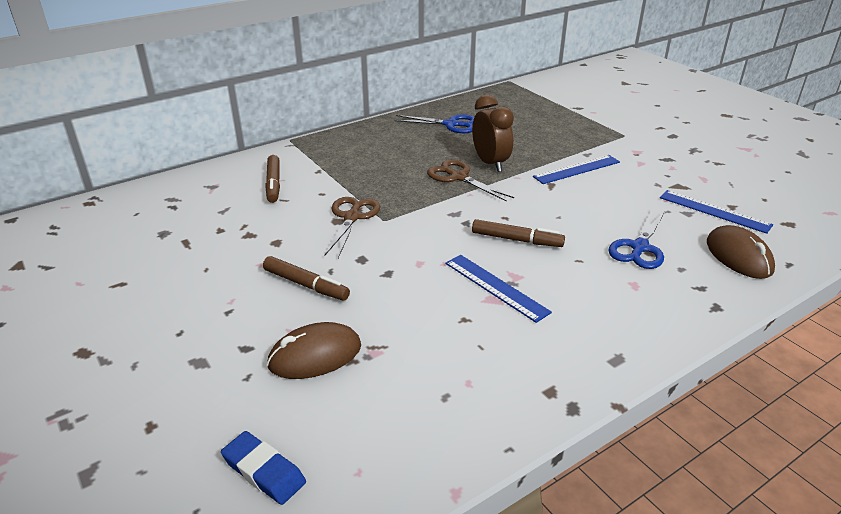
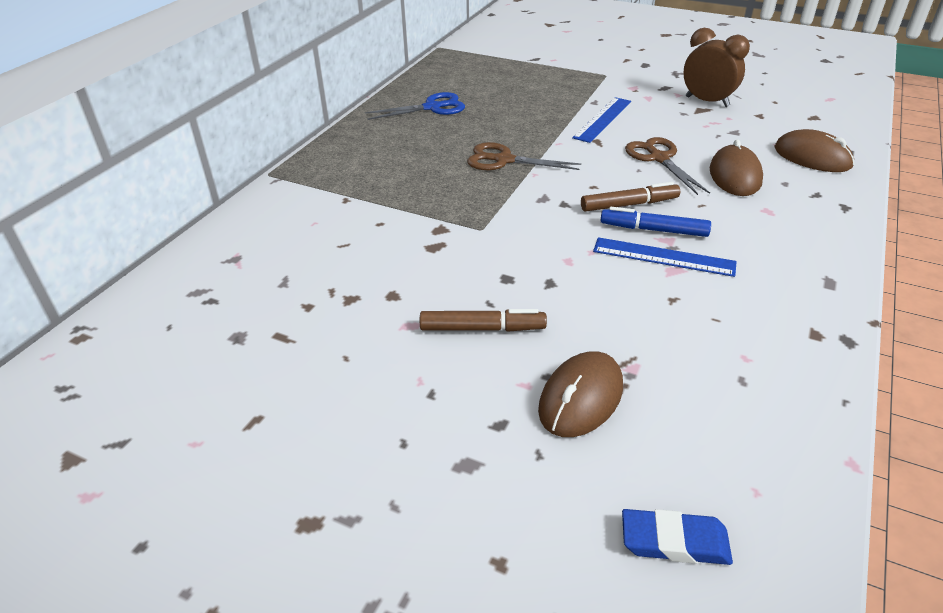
camera: 30 degrees left, 5 degrees up
brown marker [265,155,280,203] -> none
brown scissors [324,197,380,258] -> brown scissors moved to [625,137,710,195]
brown clock [472,95,514,172] -> brown clock moved to [683,28,750,107]
blue scissors [608,210,665,269] -> brown mouse [710,139,763,196]
blue ruler [660,190,773,234] -> none
none -> blue marker [600,207,711,237]

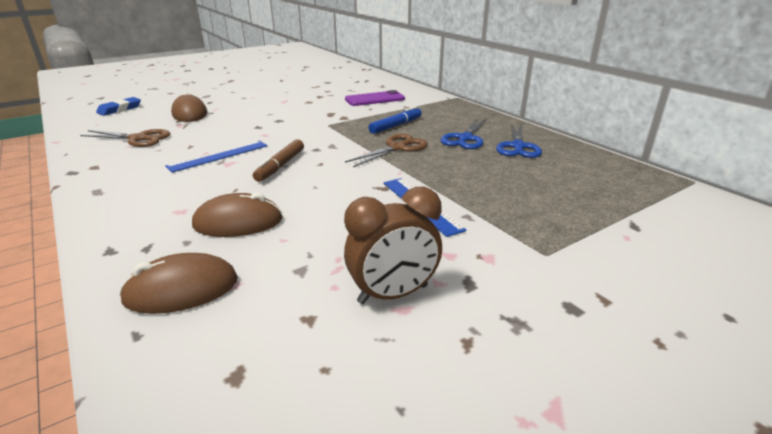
camera: 120 degrees right, 10 degrees down
brown marker [420,309,547,332] -> none
blue marker [600,207,711,237] -> blue marker moved to [369,106,422,134]
brown scissors [625,137,710,195] -> brown scissors moved to [80,129,170,147]
brown mouse [710,139,763,196] -> brown mouse turned 45 degrees counterclockwise [192,192,283,237]
none -> purple phone [345,90,405,106]
none -> blue scissors [440,118,487,149]

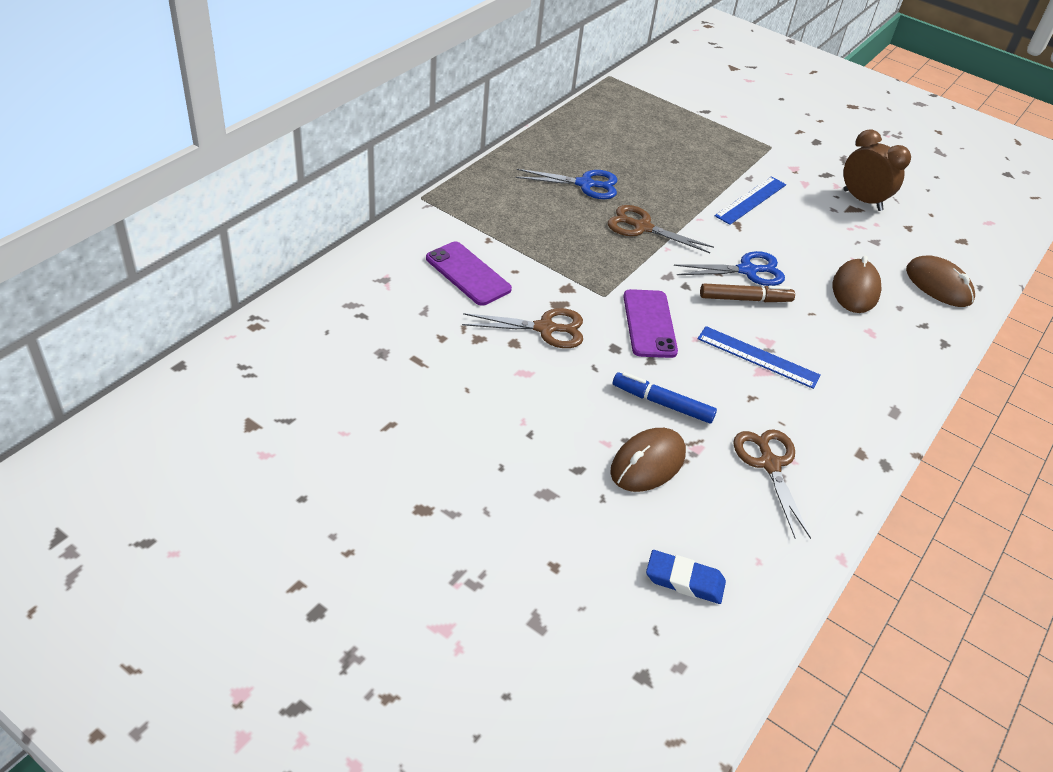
camera: 115 degrees left, 15 degrees up
brown mouse [192,192,283,237] -> brown mouse turned 45 degrees clockwise [833,256,882,313]
blue marker [369,106,422,134] -> blue marker moved to [613,372,717,424]
blue scissors [496,123,542,158] -> blue scissors moved to [674,251,785,286]
none -> brown scissors [462,308,583,348]
none -> purple phone [623,289,678,358]

